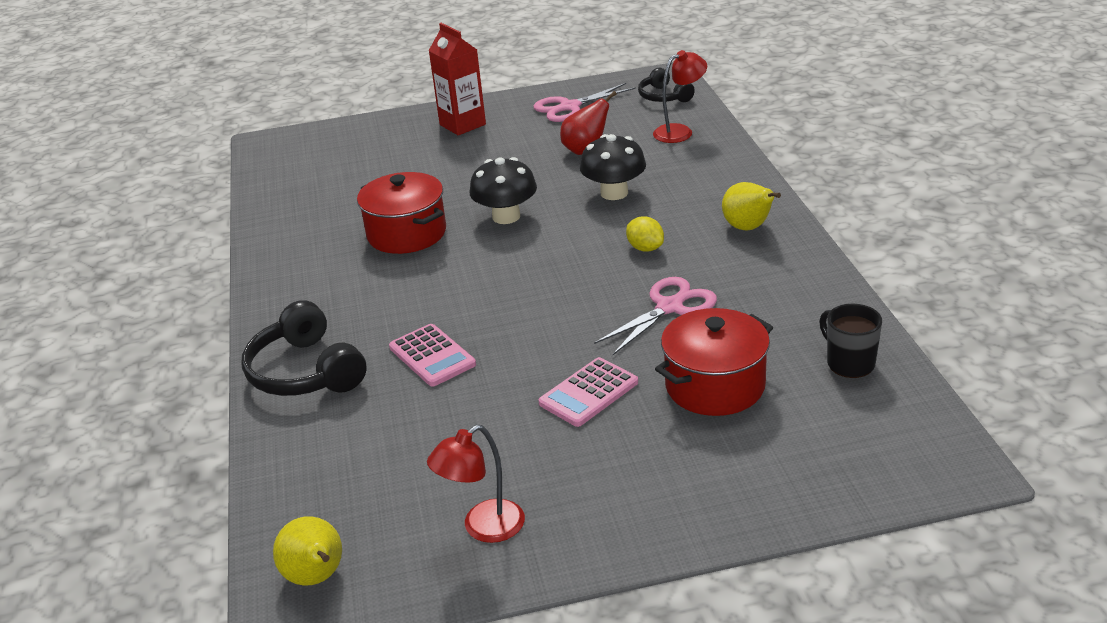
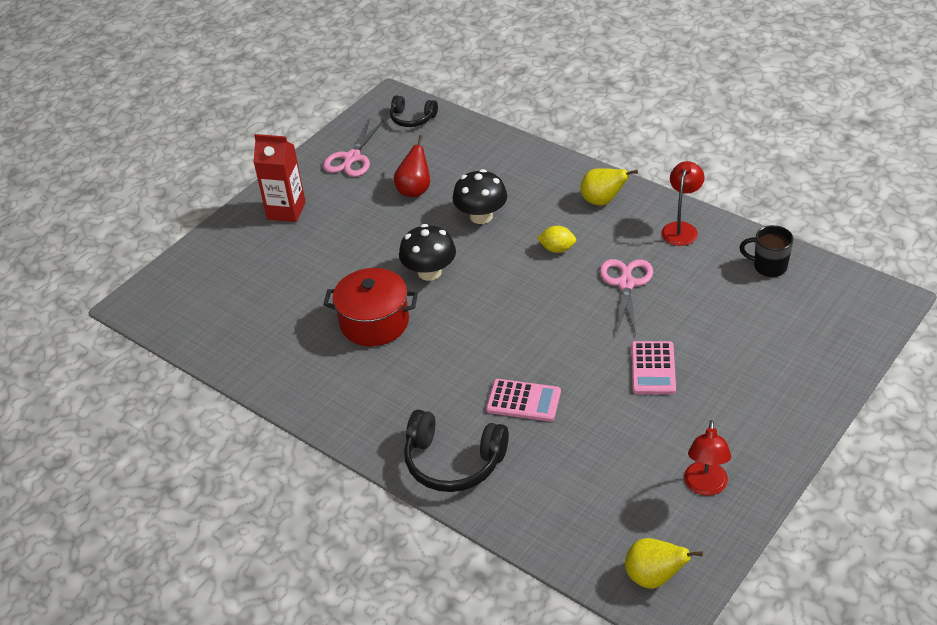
camera: 40 degrees left, 10 degrees up
red lamp [653,50,707,143] -> red lamp moved to [661,161,705,246]
red pot [655,308,773,416] -> none

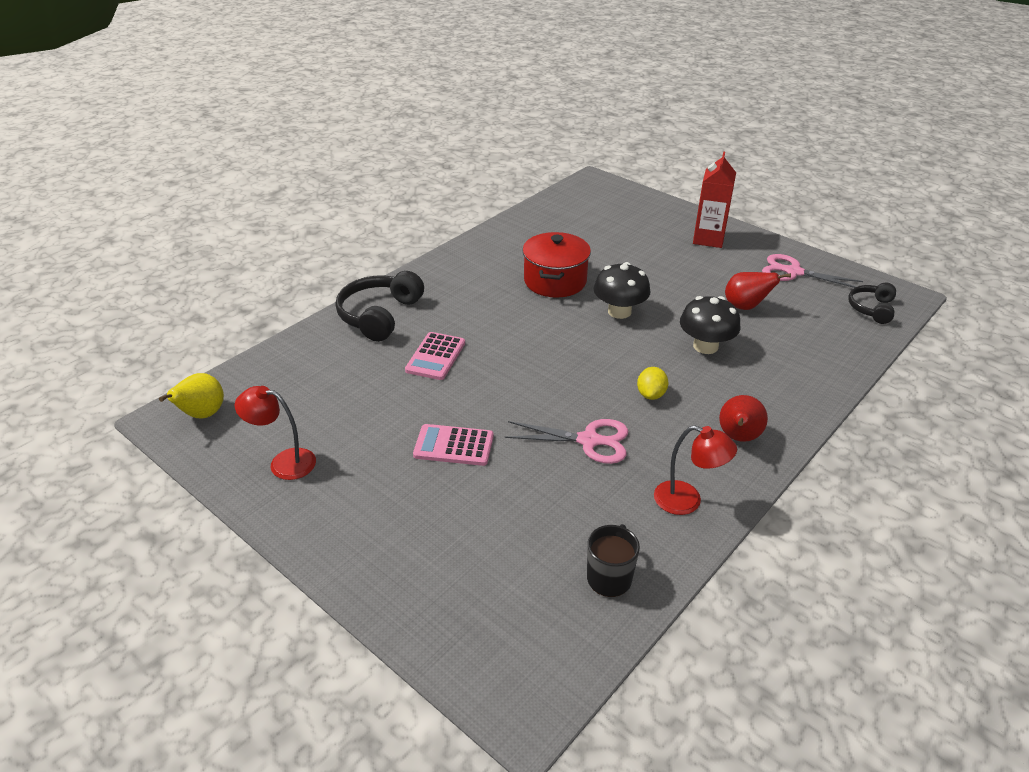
camera: 90 degrees right, 5 degrees down
yellow pear [581,168,638,206] -> red pear [719,395,768,442]

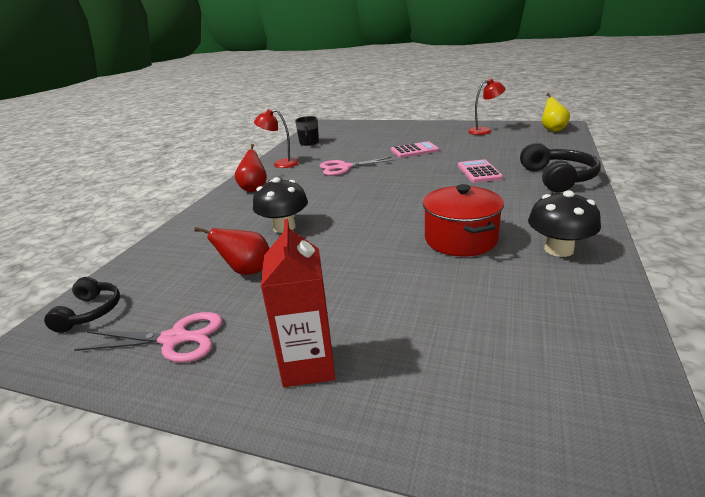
camera: 160 degrees right, 10 degrees down
black mushroom [594,262,650,319] -> black mushroom moved to [528,190,601,257]
yellow lemon [637,367,668,400] -> none

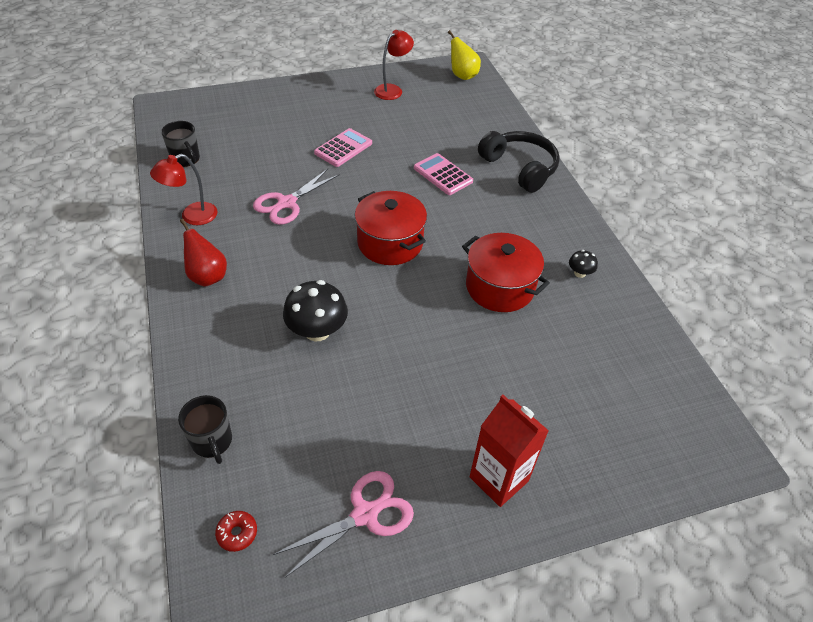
camera: 40 degrees left, 20 degrees up
black headphones [44,277,120,333] -> red donut [215,511,257,552]
red pear [194,227,270,275] -> none
black mushroom [528,190,601,257] -> black mushroom [569,250,598,278], size x0.49
none -> black mug [178,395,232,464]
none -> red pot [354,191,427,265]

